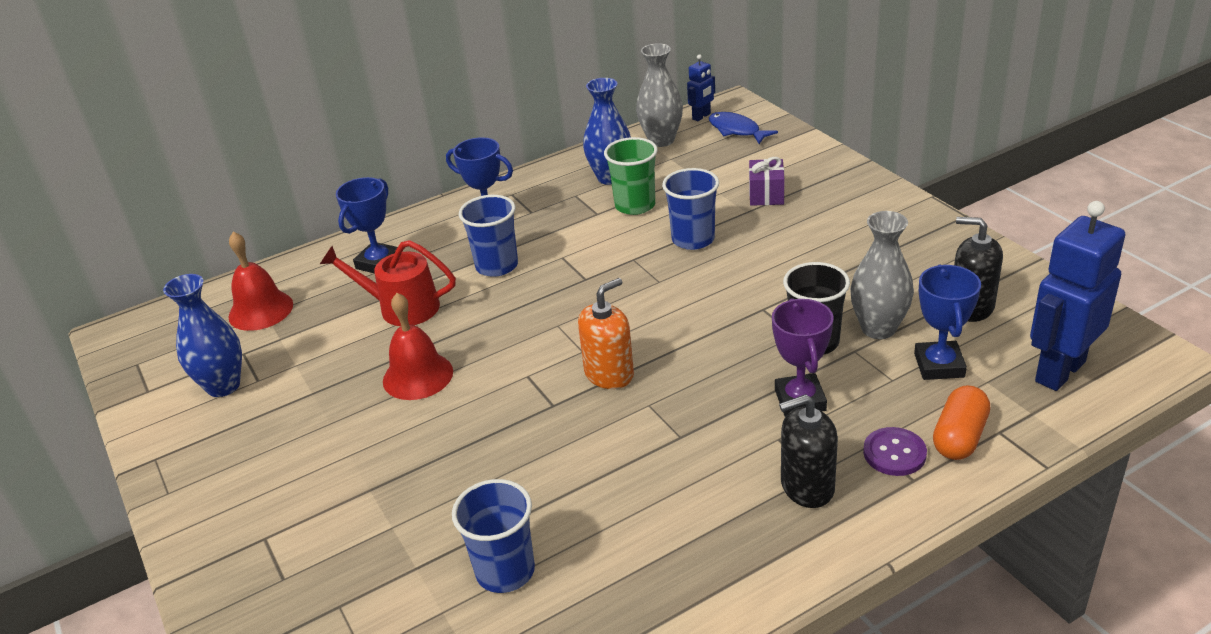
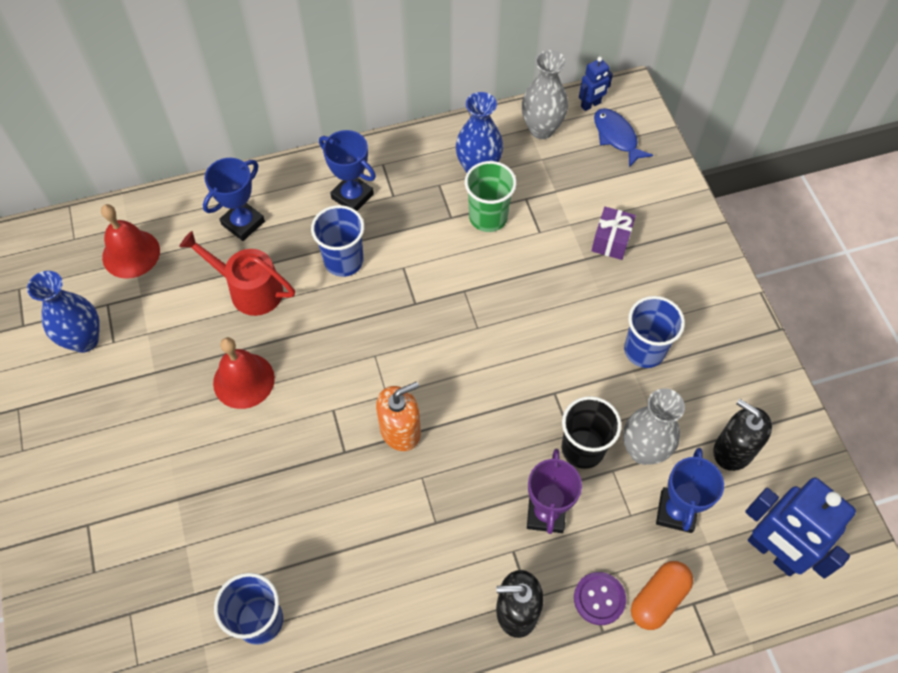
camera: 10 degrees right, 25 degrees up
blue cup [662,168,719,250] -> blue cup moved to [624,296,685,368]
blue robot [1030,201,1125,391] -> blue robot turned 105 degrees counterclockwise [745,478,856,578]

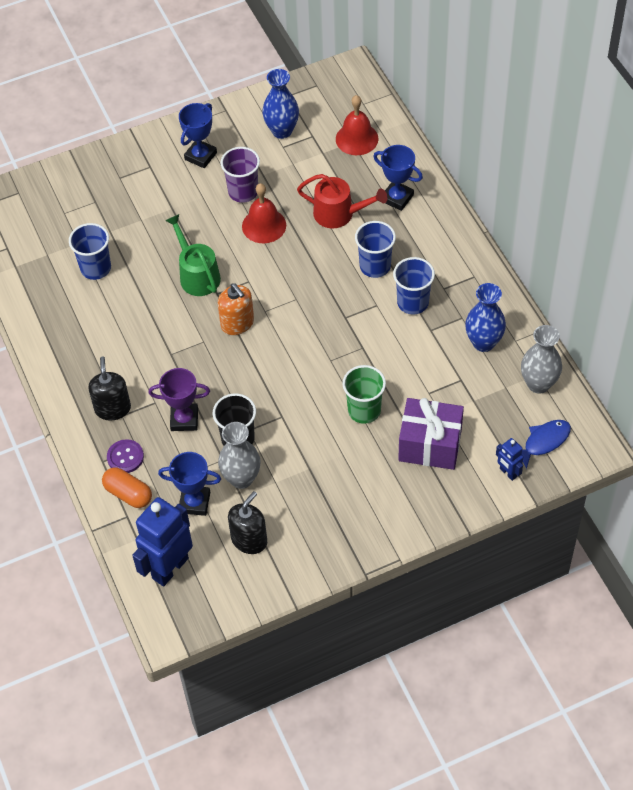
camera: 85 degrees right, 5 degrees down
red watering can [179,231,295,316] -> red watering can turned 90 degrees clockwise [297,174,388,228]
blue trophy [319,130,376,211] -> blue trophy moved to [179,103,217,168]
green cup [465,161,517,232] -> green cup moved to [342,365,386,424]
blue robot [579,57,613,111] -> blue robot moved to [496,438,523,481]
purple gift [591,207,636,260] -> purple gift [398,398,464,470], size x1.79
blue cup [624,296,685,368] -> blue cup moved to [393,257,435,314]
none -> green watering can [165,214,221,296]
none -> purple cup [220,147,260,203]

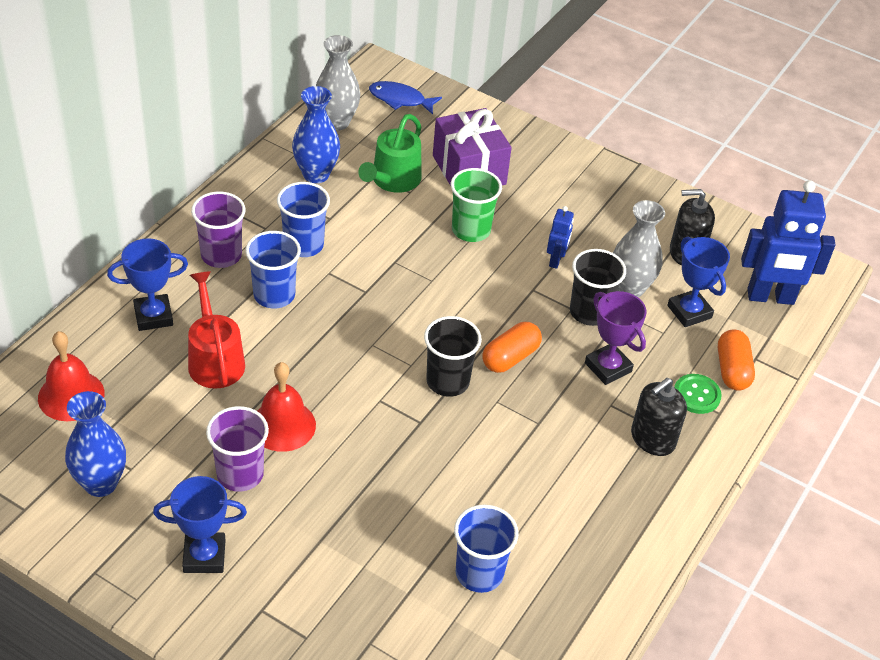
camera: 130 degrees left, 10 degrees down
purple button [107,439,144,473] -> green button [674,374,722,414]
green watering can [165,214,221,296] -> green watering can moved to [358,114,422,193]
orange soap dispenser [218,283,254,335] -> black cup [424,316,482,397]
blue trophy [373,145,423,211] -> blue trophy turned 75 degrees clockwise [107,238,188,331]
blue robot [496,438,523,481] -> blue robot moved to [547,206,574,269]
none -> purple cup [191,191,245,268]
none -> orange capsule [483,322,542,373]

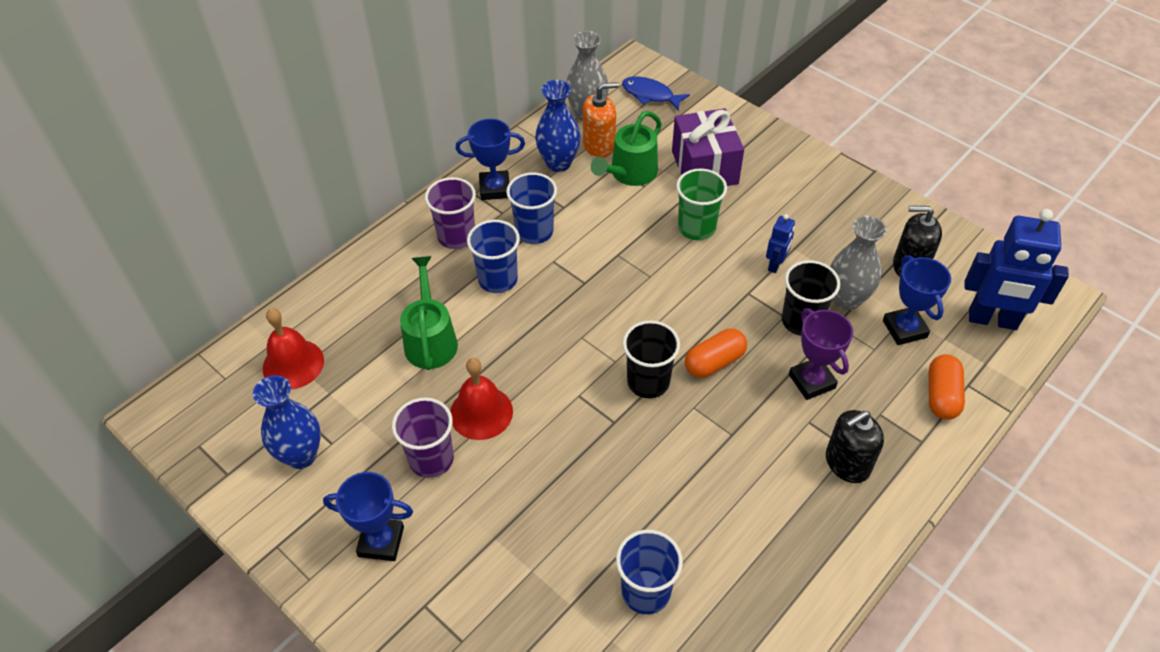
camera: 15 degrees right, 5 degrees up
blue trophy [107,238,188,331] -> blue trophy moved to [456,119,525,200]
red watering can [188,271,245,389] -> green watering can [400,256,458,370]
green button [674,374,722,414] -> none
none -> orange soap dispenser [583,82,619,158]

